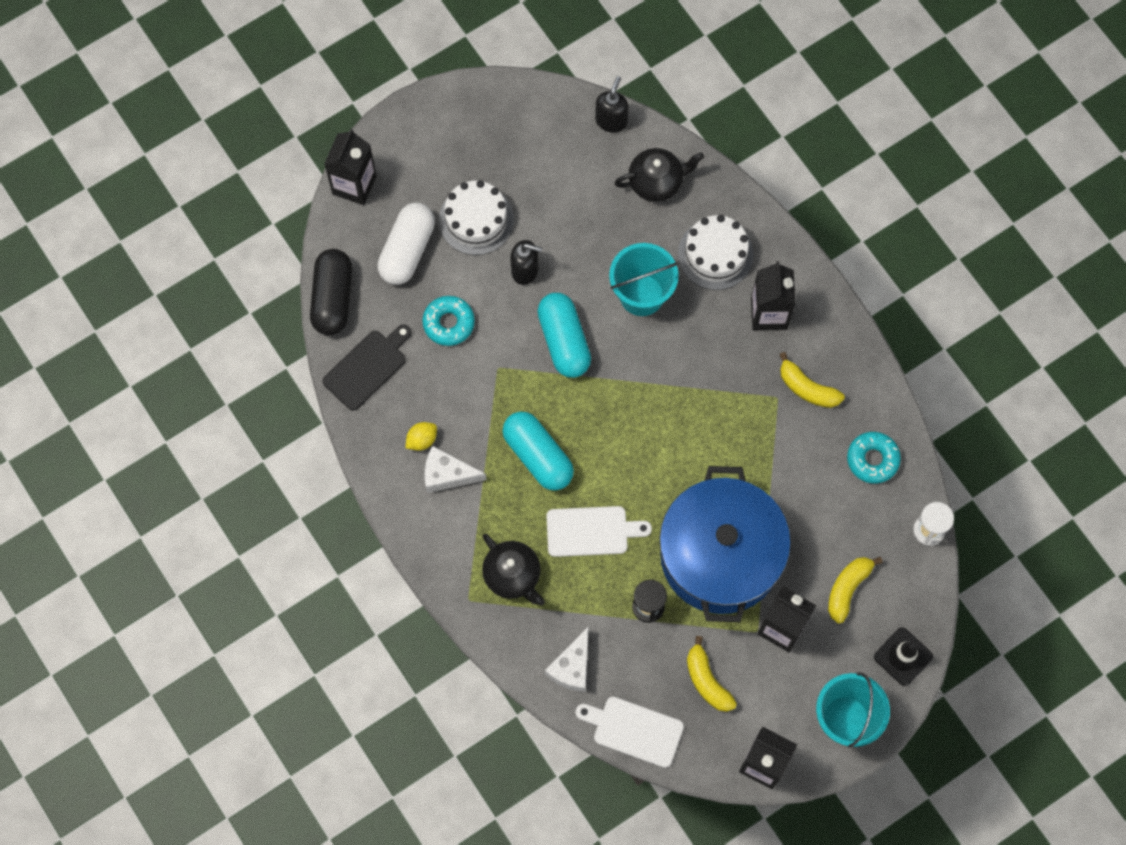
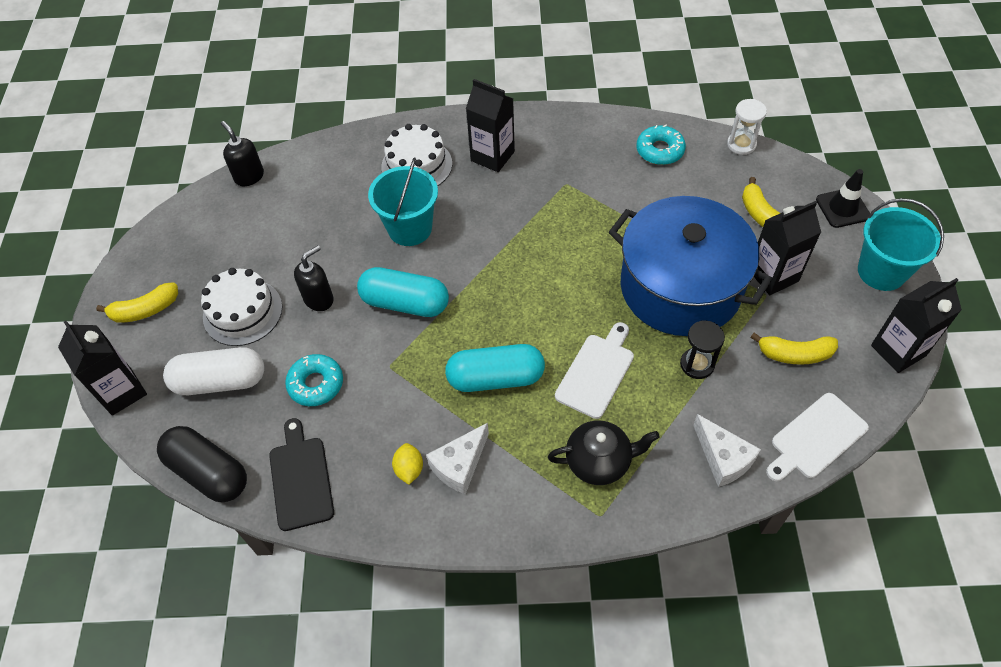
camera: 55 degrees left, 15 degrees down
white capsule [377,203,435,285] -> white capsule turned 60 degrees counterclockwise [163,347,264,395]
black teapot [615,148,704,202] -> none
yellow banana [780,352,845,408] -> yellow banana moved to [96,282,178,323]

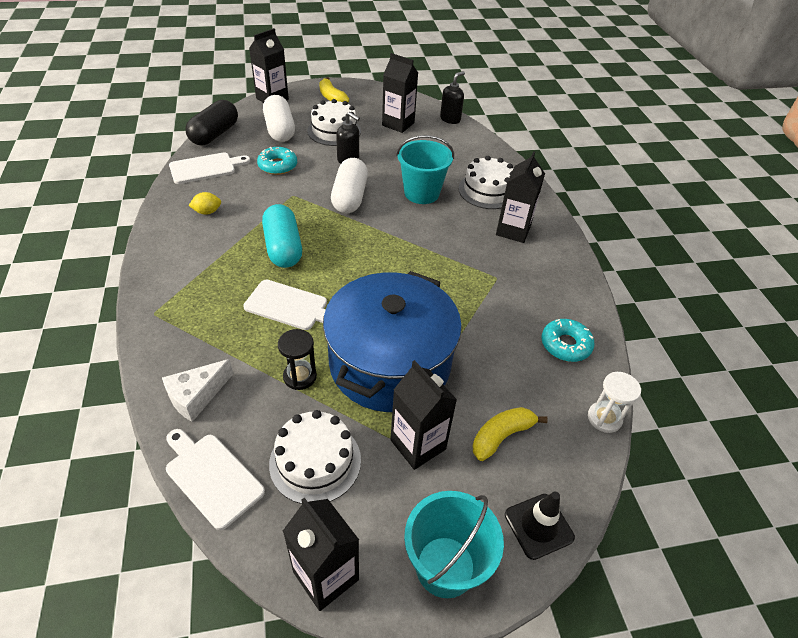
camera: 75 degrees right, 10 degrees down
black cutting board [269,418,334,531] -> white cutting board [169,152,250,184]
turquoise capsule [357,267,449,317] -> white capsule [331,158,368,213]
white cheese [426,423,489,494] -> none
black teapot [548,420,660,485] -> none
yellow banana [750,333,838,365] -> white cake [269,410,361,504]
none -> black carton [382,53,418,133]

